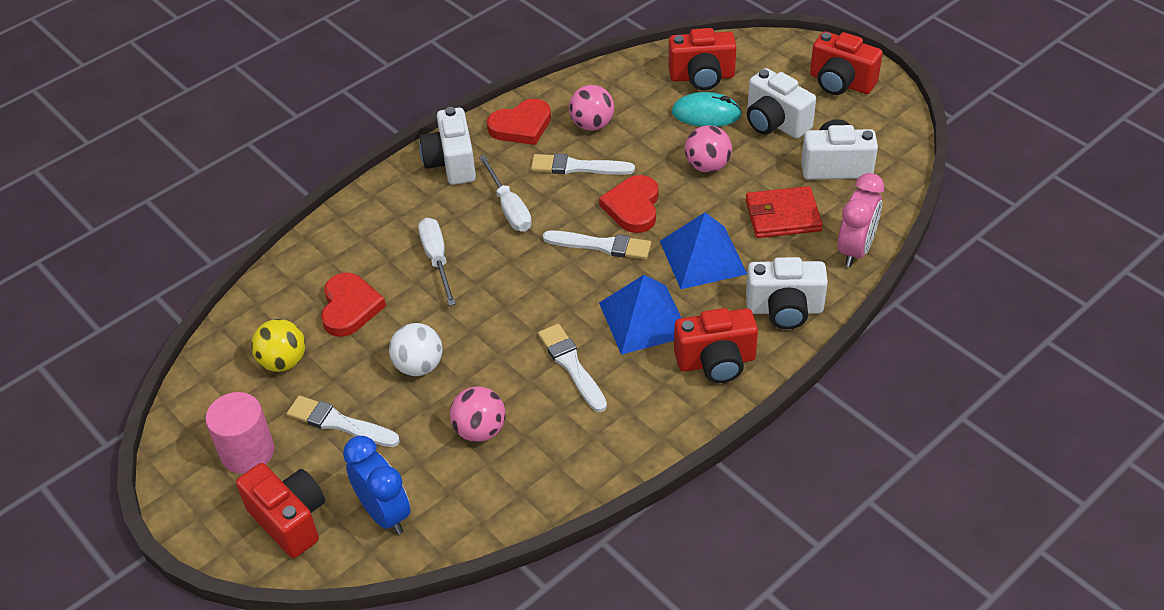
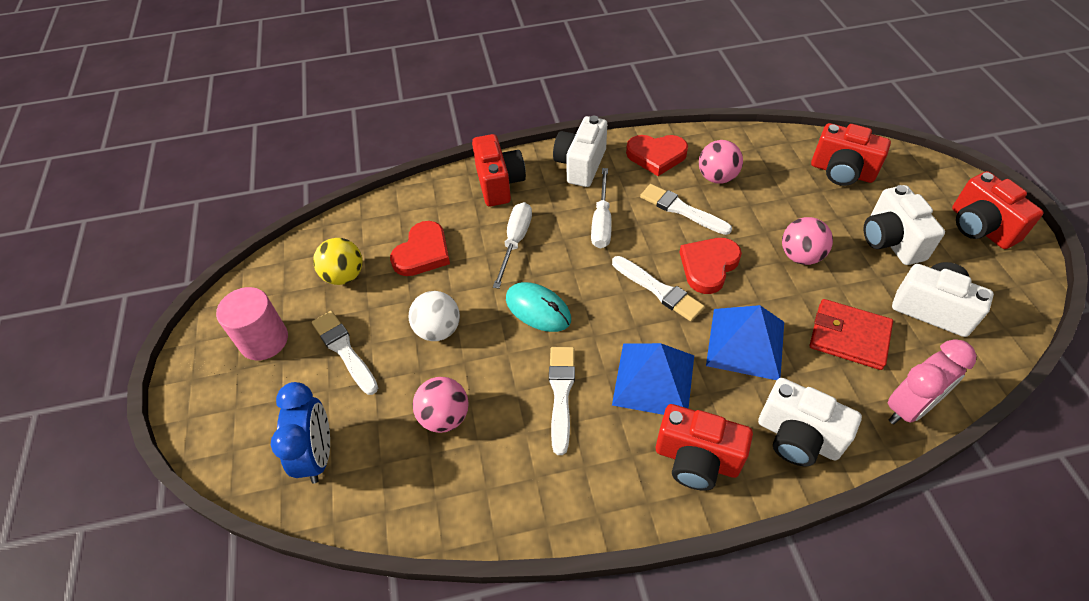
camera: 30 degrees right, 5 degrees up
red camera [236,463,325,558] -> red camera moved to [472,134,526,206]
turquoise mouse [672,92,742,127] -> turquoise mouse moved to [506,282,571,332]

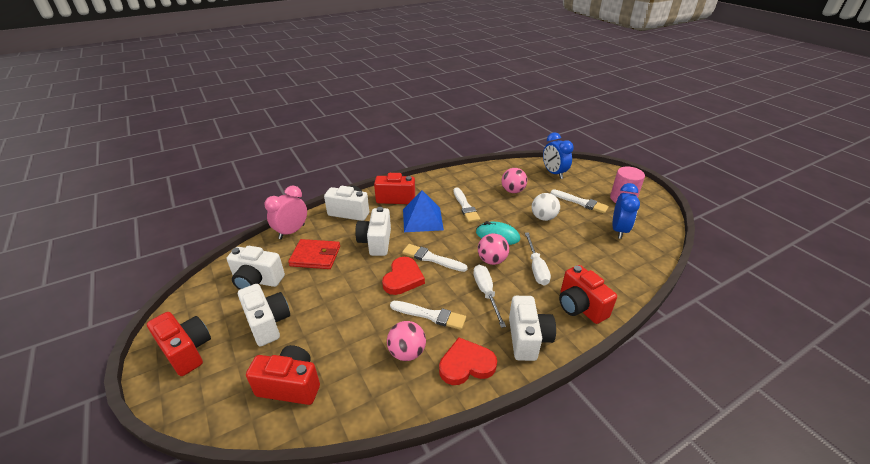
camera: 160 degrees right, 15 degrees down
yellow ball [313,238,363,285] -> blue clock [613,183,640,239]
red heart [390,221,450,276] -> none
blue pyramid [706,305,784,380] -> white camera [355,207,391,256]
pink ball [782,217,833,265] -> pink ball moved to [478,233,509,265]

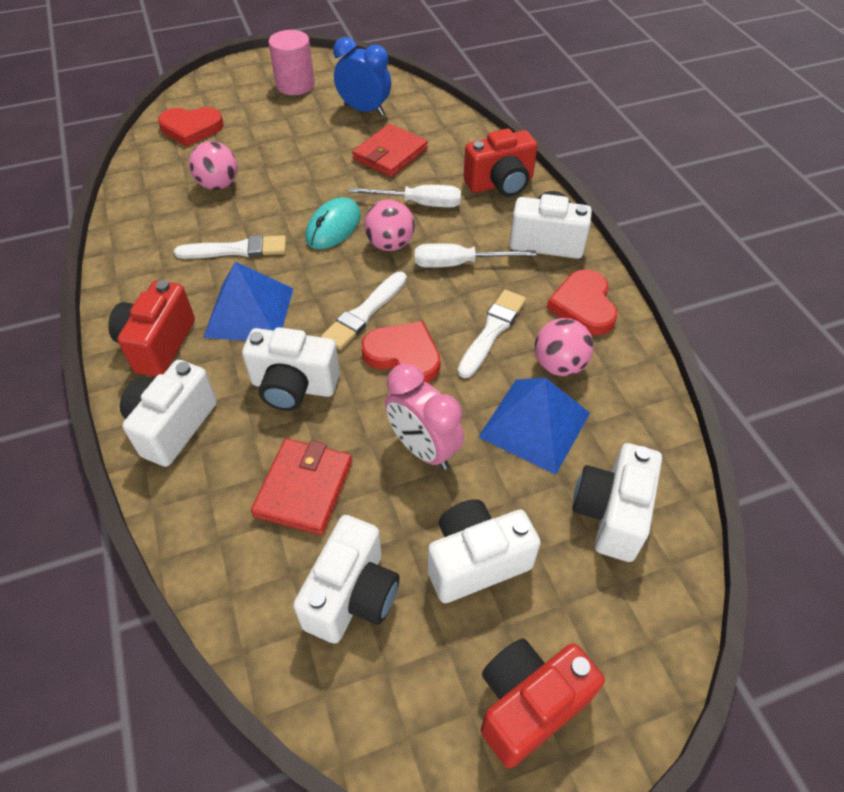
camera: 80 degrees left, 15 degrees up
red camera [246,345,320,405] -> white camera [572,443,662,562]
pink clock [264,185,307,239] -> pink clock moved to [385,364,464,470]
white ball [532,193,560,221] -> none
blue clock [543,132,574,179] -> red heart [158,107,224,147]
white brush [551,189,609,213] -> none
none -> red wallet [352,124,428,177]
none -> blue pyramid [479,378,590,475]

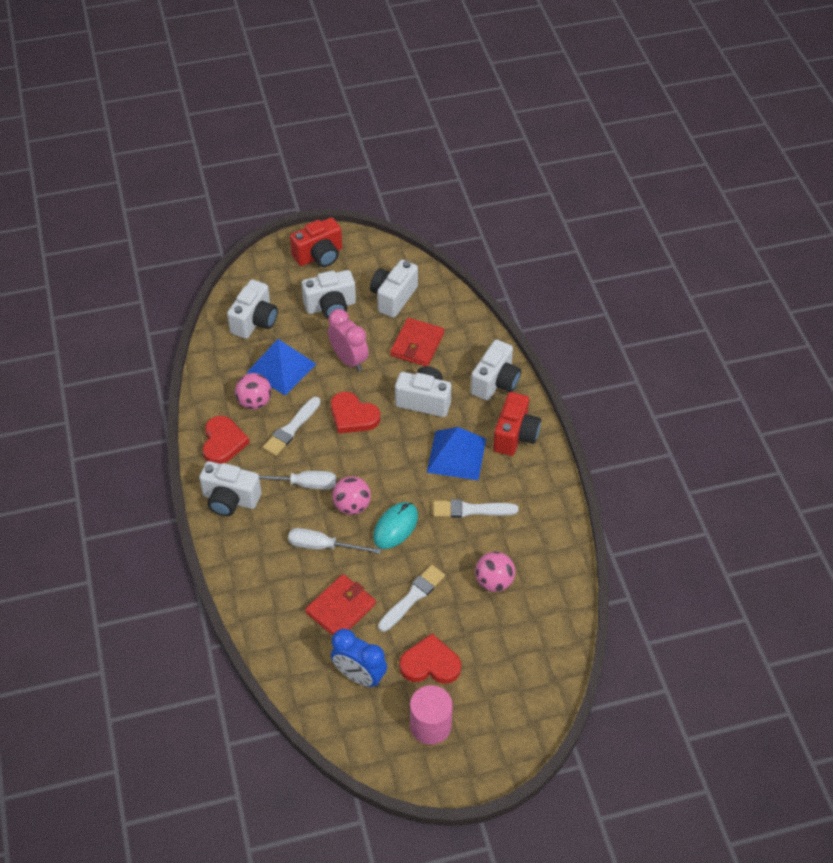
camera: 175 degrees left, 0 degrees up
red heart [158,107,224,147] -> red heart moved to [399,634,461,684]
white brush [321,272,407,350] -> white brush moved to [378,565,445,632]
red camera [463,128,538,197] -> none

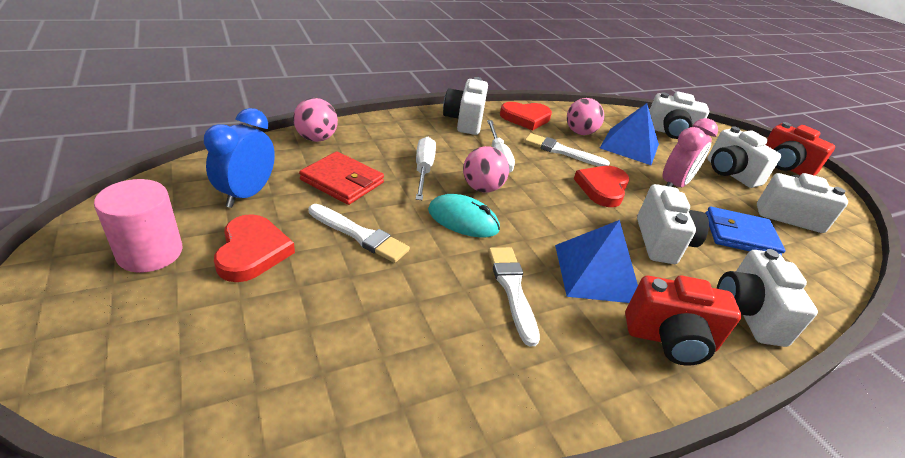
camera: 75 degrees right, 15 degrees down
red wallet [390,318,444,366] -> blue wallet [705,207,786,255]
white camera [470,339,521,401] -> white camera turned 75 degrees clockwise [717,249,818,347]
pink ball [475,552,515,592] -> pink ball moved to [293,98,338,142]

